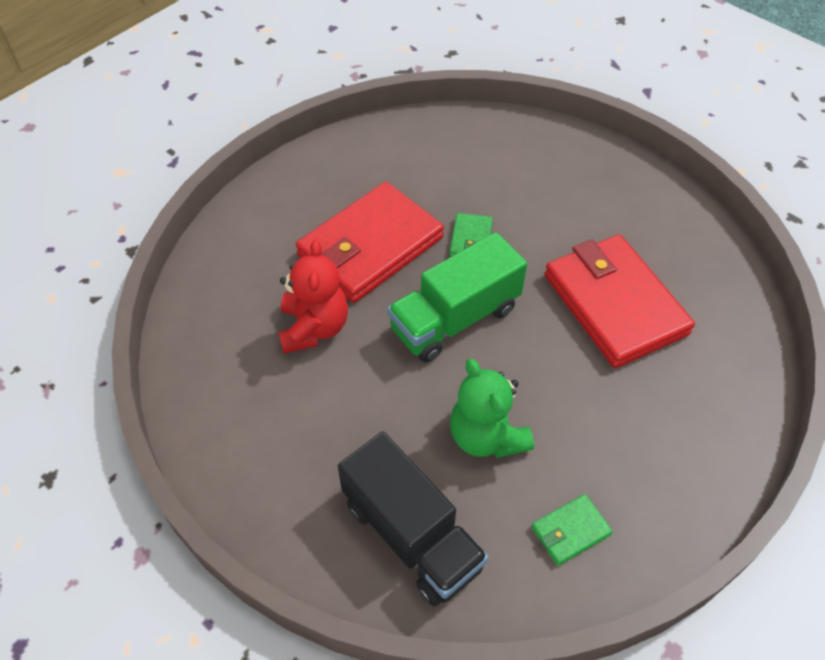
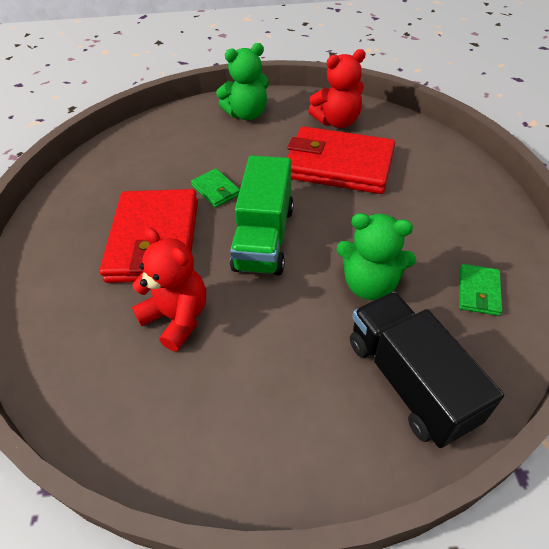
camera: 45 degrees left, 5 degrees down
black truck [338,431,489,607] -> black truck turned 120 degrees counterclockwise [350,292,504,448]
none -> green teddy bear [216,43,269,120]
none -> red teddy bear [308,49,366,128]

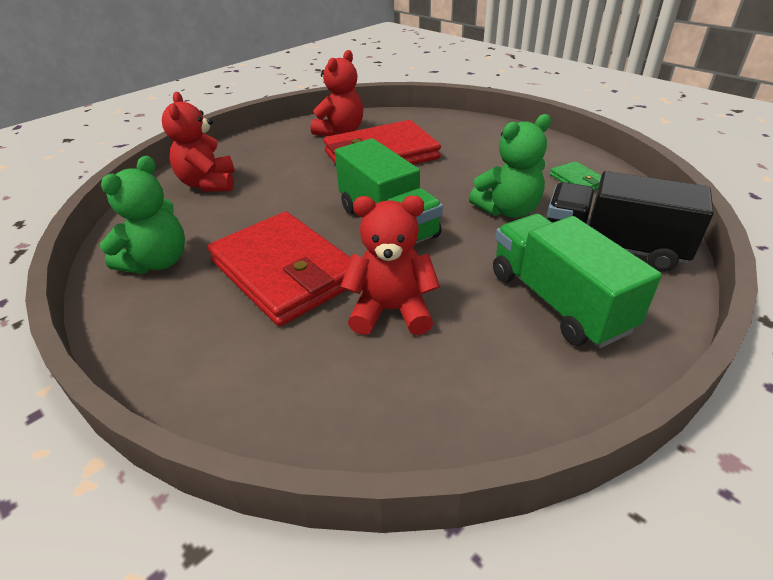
camera: 40 degrees left, 10 degrees down
green wallet [191,168,240,208] -> none
green teddy bear [216,43,269,120] -> green teddy bear moved to [100,156,185,274]
none -> red teddy bear [162,92,235,192]
none -> green truck [493,214,662,348]

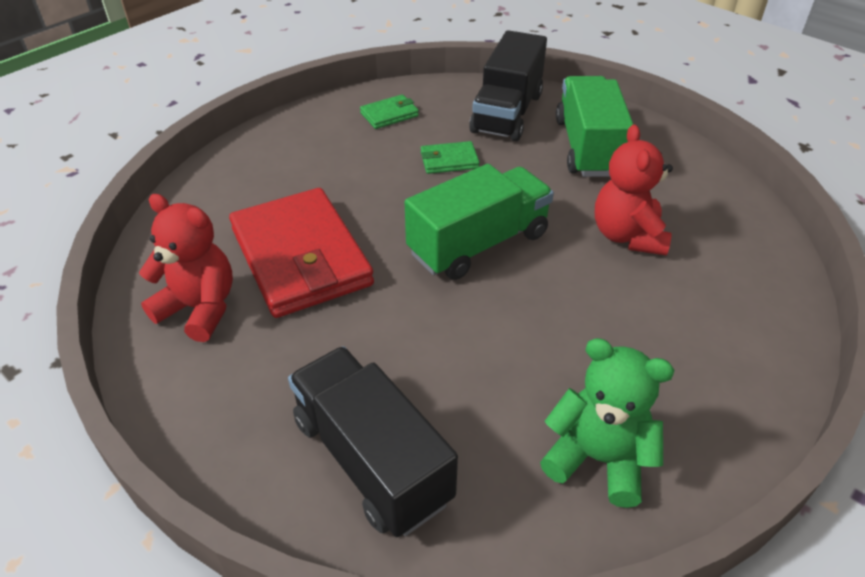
camera: 95 degrees left, 5 degrees up
red teddy bear [162,92,235,192] -> black truck [288,346,458,537]
red wallet [208,212,350,326] -> none
green teddy bear [469,114,551,218] -> green wallet [421,141,480,174]
green truck [493,214,662,348] -> green truck turned 120 degrees clockwise [556,76,634,177]

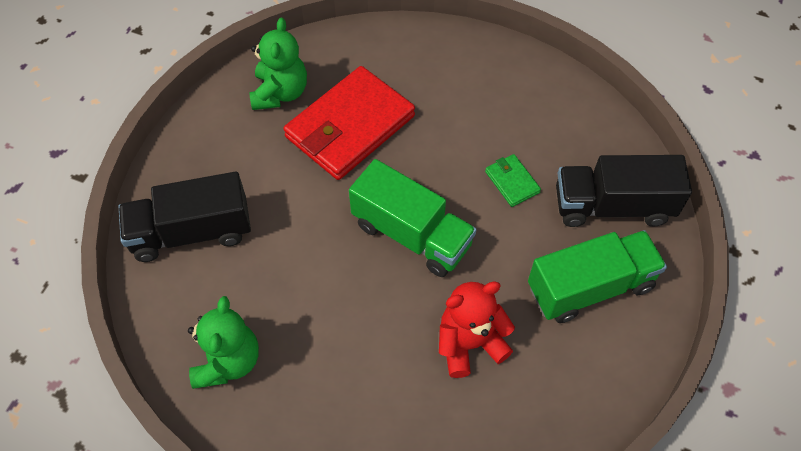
camera: 70 degrees right, 15 degrees up
red teddy bear [139,194,233,342] -> green teddy bear [249,18,307,110]
black truck [288,346,458,537] -> black truck turned 135 degrees counterclockwise [119,172,251,262]
green wallet [360,94,419,129] -> none

